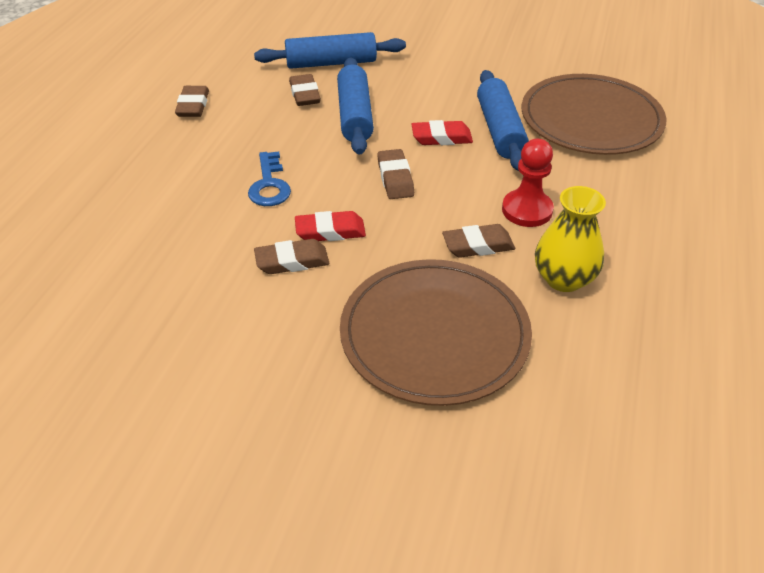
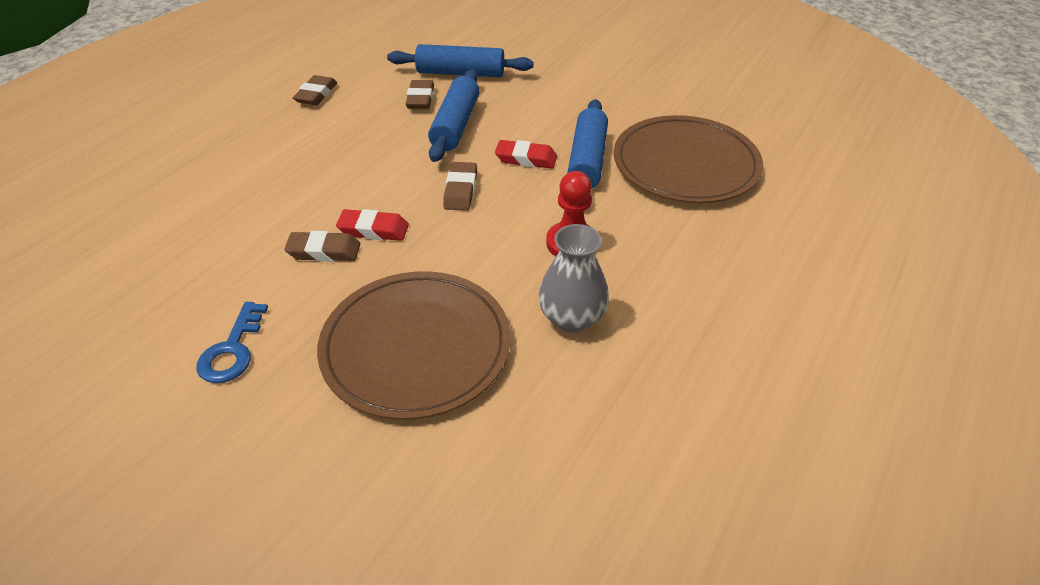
camera: 15 degrees right, 0 degrees up
blue key [248,152,291,206] -> blue key moved to [196,302,268,383]
brown eraser [442,224,515,258] -> none
yellow vase [535,186,606,292] -> grey vase [538,224,609,332]

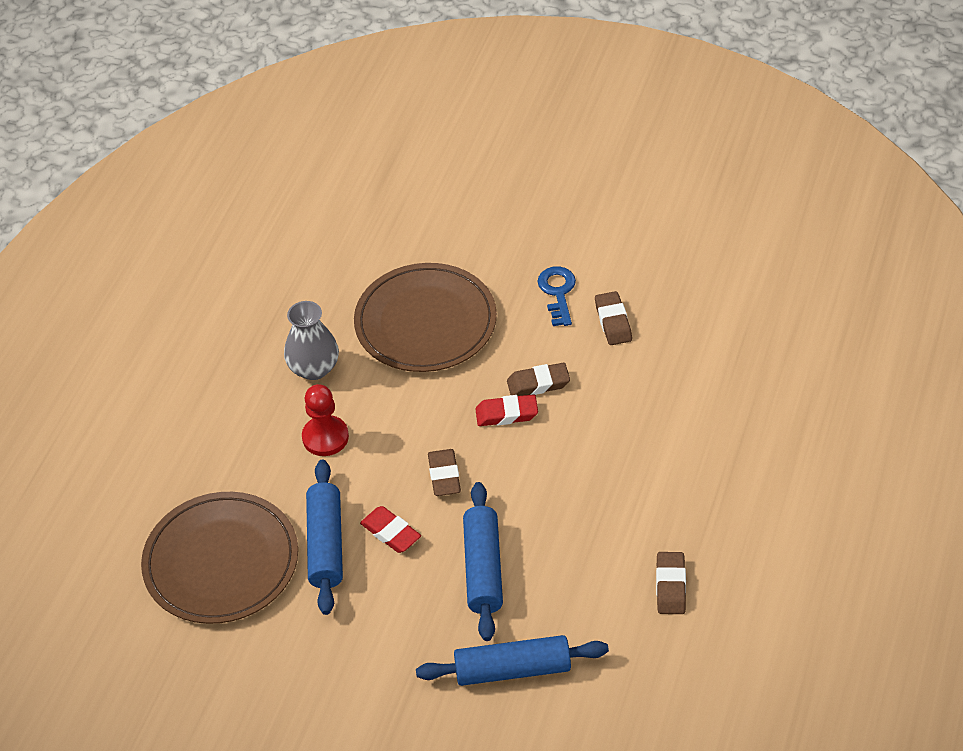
camera: 170 degrees right, 5 degrees up
brown eraser [406,80,434,109] -> brown eraser moved to [595,291,632,345]
red eraser [495,140,557,169] -> red eraser turned 45 degrees clockwise [360,506,421,553]

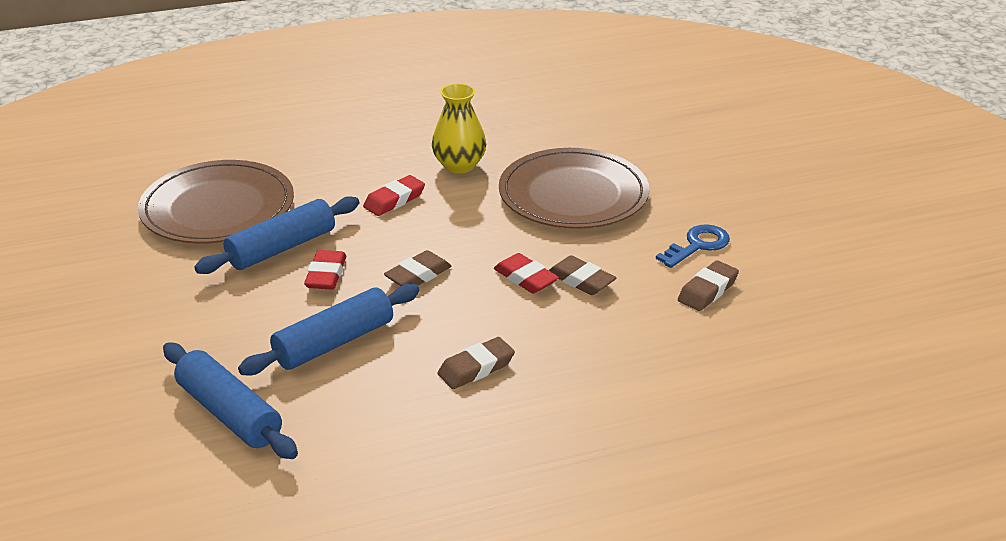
camera: 50 degrees right, 15 degrees down
grey vase [284,301,339,380] -> yellow vase [432,83,486,173]
red pawn [302,384,349,456] -> red eraser [363,175,425,216]
brown eraser [656,552,686,614] -> brown eraser moved to [437,337,515,389]

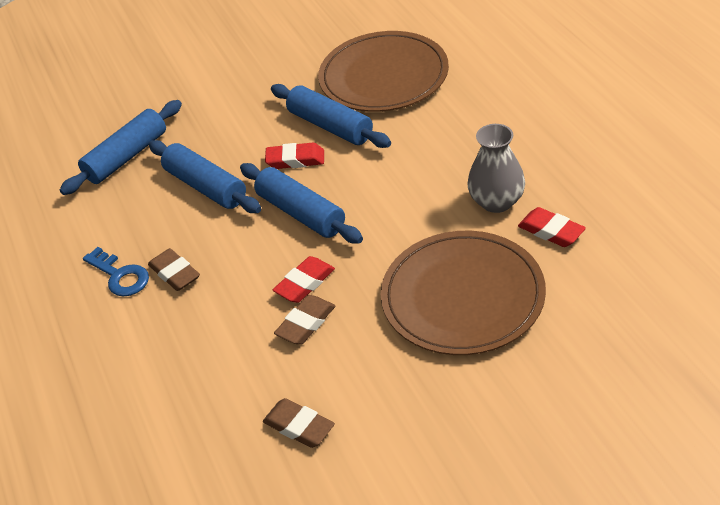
camera: 90 degrees right, 10 degrees up
red eraser [363,175,425,216] -> red eraser moved to [518,207,586,247]
brown eraser [384,250,451,286] -> blue rolling pin [240,163,363,243]
yellow vase [432,83,486,173] -> grey vase [467,124,525,213]
blue key [656,224,730,268] -> blue key moved to [83,247,149,296]

